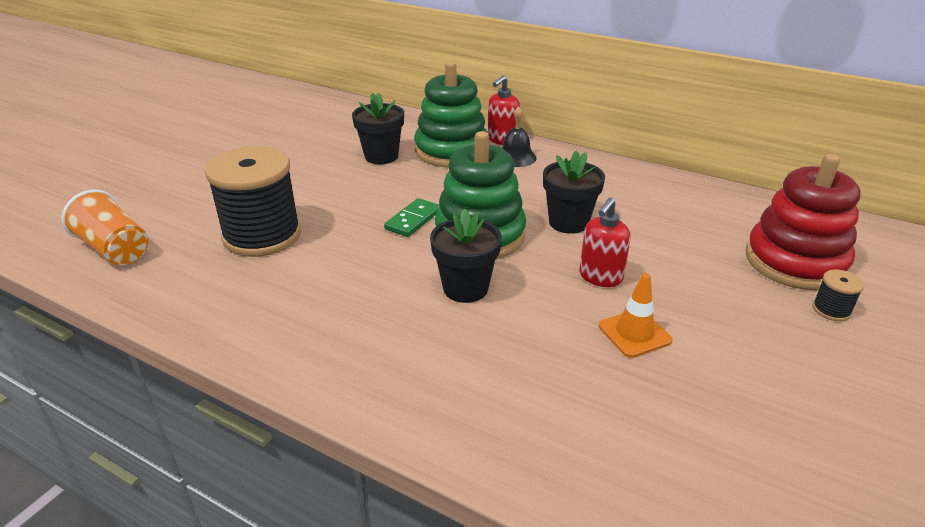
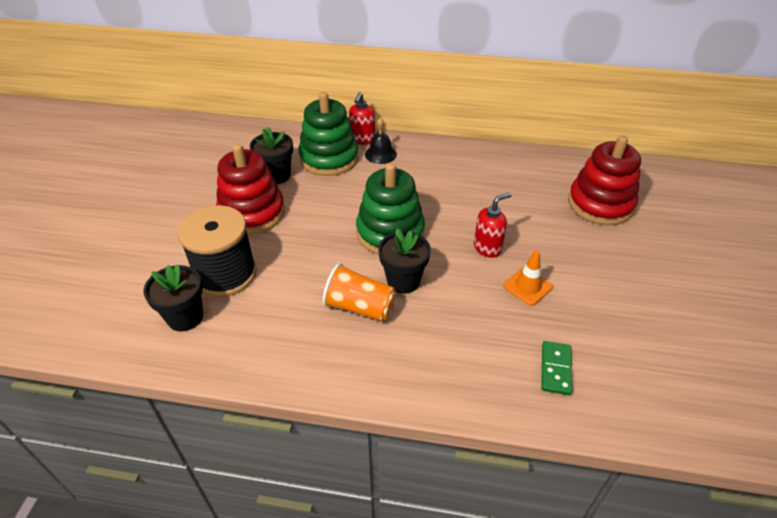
camera: 20 degrees left, 10 degrees up
orange cup [62,190,148,266] -> orange cup moved to [323,263,396,322]
green domino [384,198,440,237] -> green domino moved to [541,341,572,395]
black flower pot [543,150,605,234] -> black flower pot moved to [143,264,203,331]
red soap dispenser [579,198,631,287] -> red soap dispenser turned 135 degrees counterclockwise [474,193,511,258]
black spool [812,270,864,321] -> none
none -> red stacking toy [216,144,285,235]

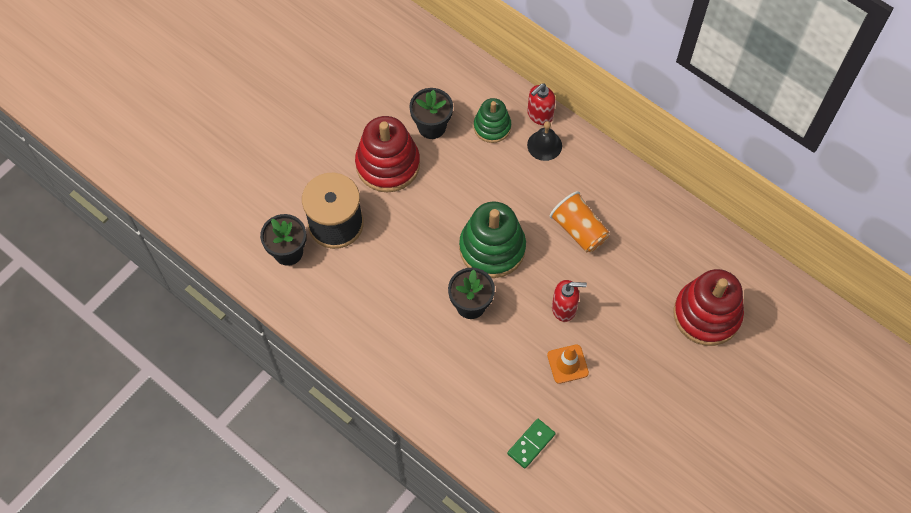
camera: 30 degrees right, 20 degrees up
green stacking toy [298,92,359,176] -> green stacking toy [474,98,511,143], size x0.59
orange cup [323,263,396,322] -> orange cup moved to [550,191,609,252]

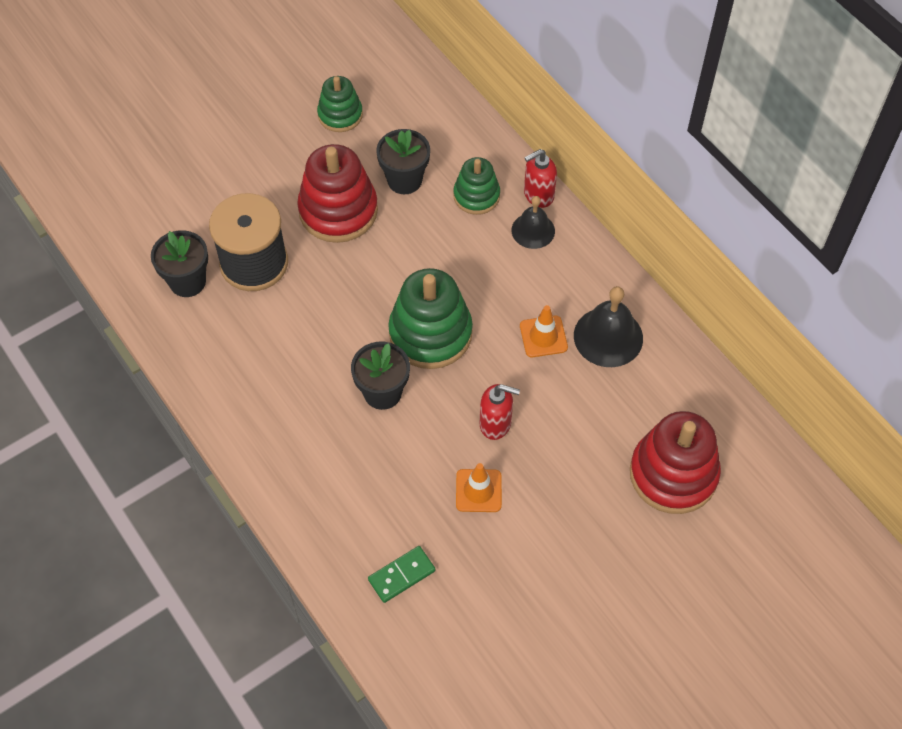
camera: 15 degrees right, 5 degrees down
orange cup [550,191,609,252] -> orange traffic cone [520,305,568,357]
none -> green stacking toy [317,76,363,132]
none -> black bell [574,286,643,367]

